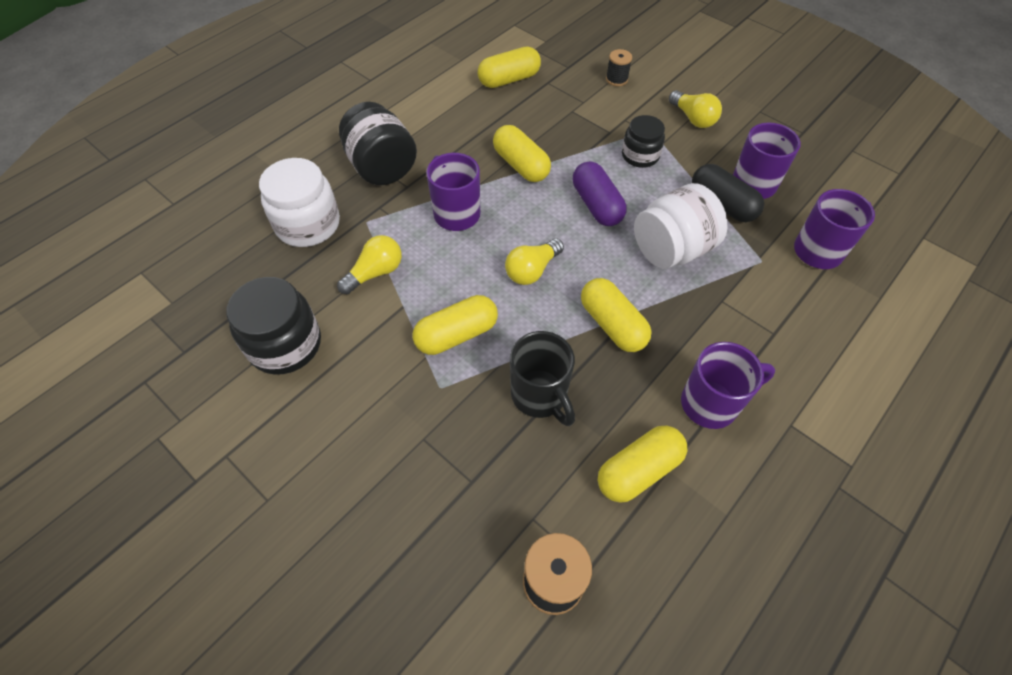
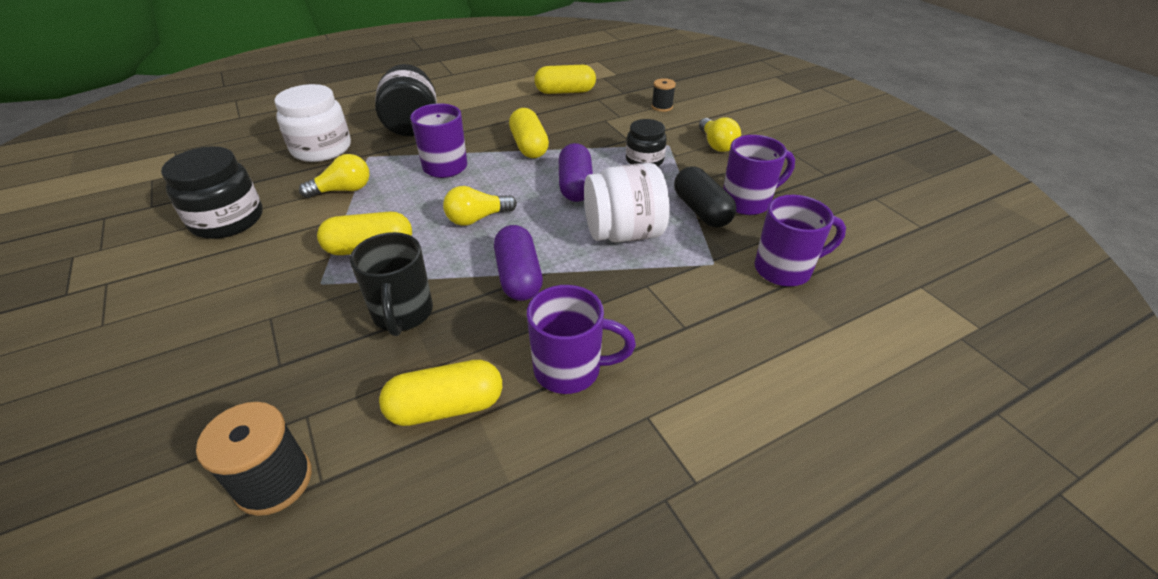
camera: 20 degrees right, 15 degrees down
yellow capsule [581,278,652,352] -> purple capsule [494,225,543,301]

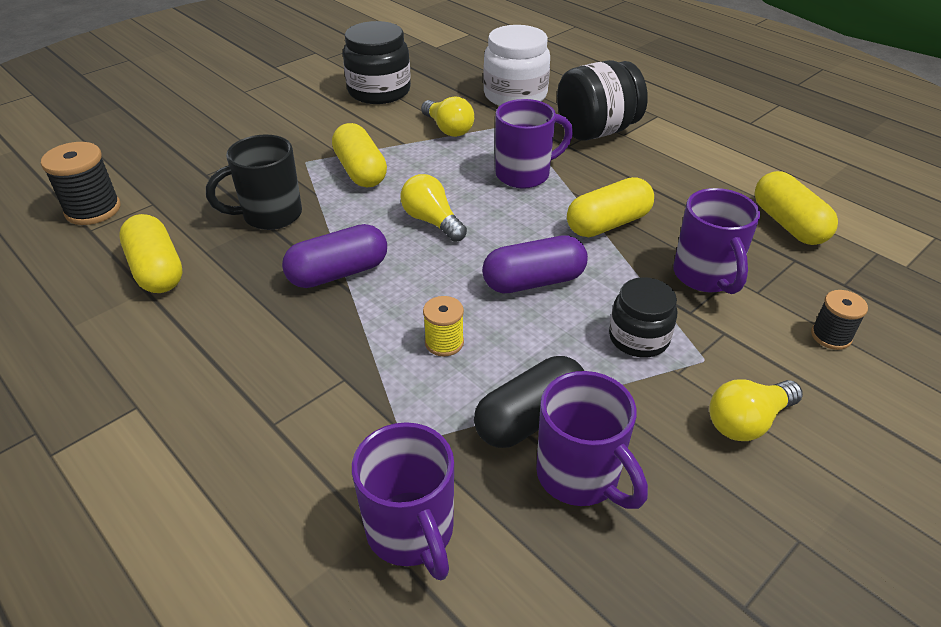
camera: 75 degrees right, 0 degrees up
purple mug [527,285,636,394] -> purple mug moved to [673,188,760,294]
white jar [584,163,670,242] -> yellow spool [423,296,464,356]

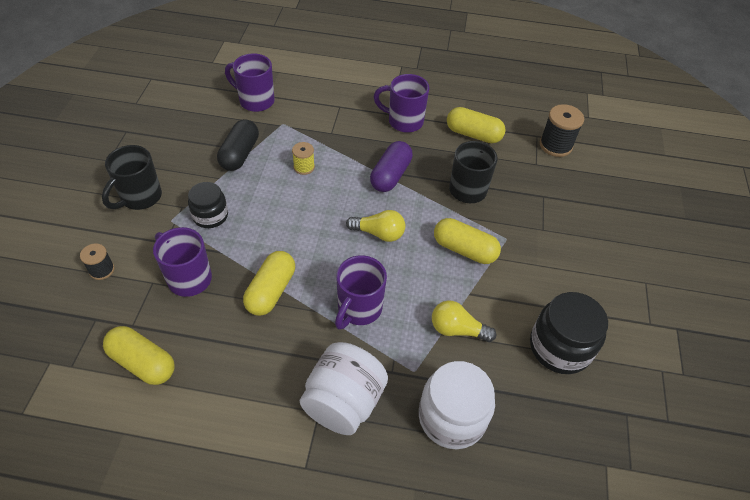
camera: 140 degrees right, 10 degrees up
purple capsule [482,235,588,293] -> none
purple mug [536,371,648,509] -> purple mug moved to [373,74,429,133]
black jar [557,60,648,141] -> white jar [300,342,388,435]
yellow light bulb [709,379,803,441] -> black mug [102,145,162,210]

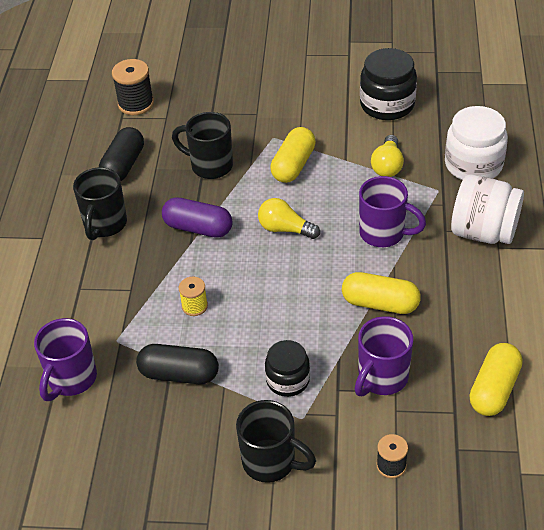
camera: 90 degrees left, 5 degrees down
yellow light bulb [346,210,405,242] -> yellow light bulb turned 75 degrees counterclockwise [258,198,320,239]
purple mug [373,74,429,133] -> black mug [73,167,127,240]
yellow capsule [447,107,506,143] -> black capsule [99,127,144,181]

